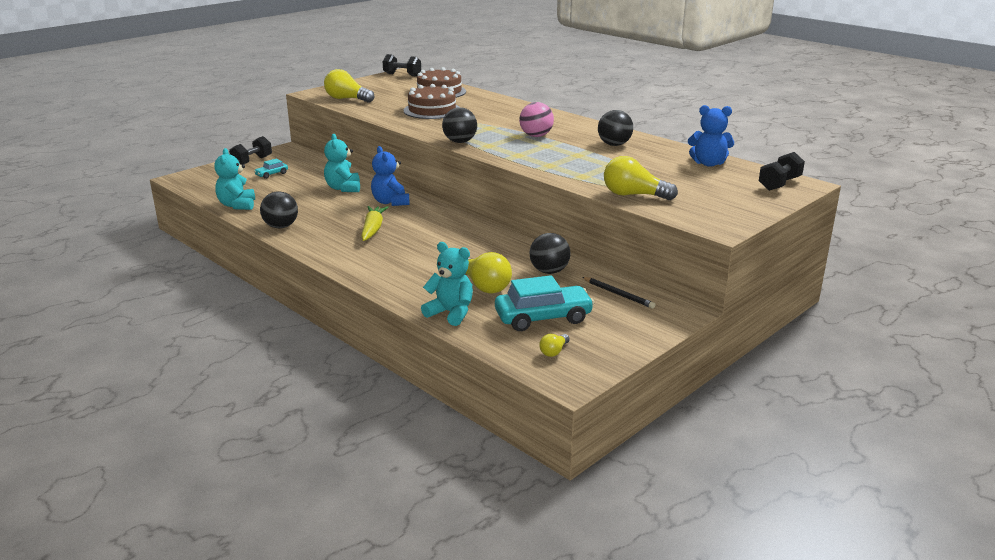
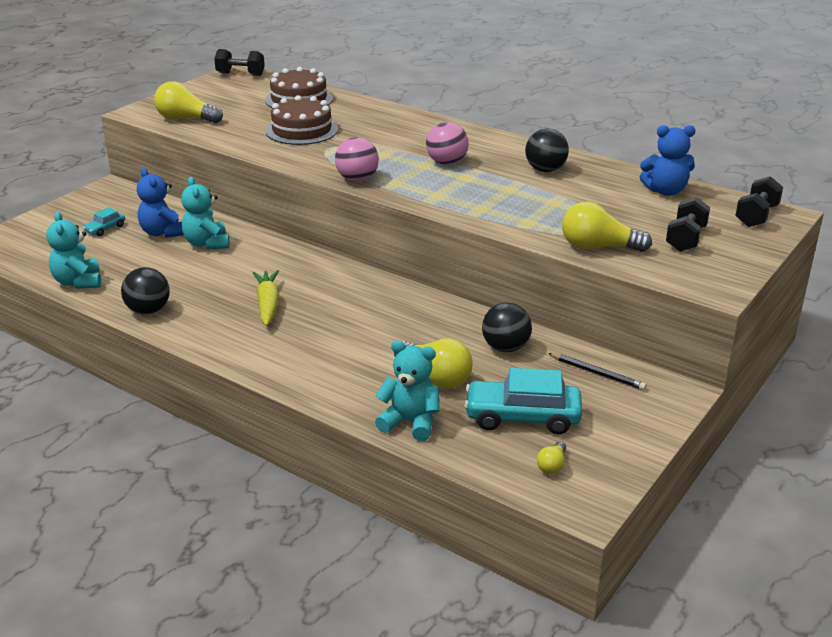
camera: 10 degrees left, 5 degrees up
black dumbbell [229,136,272,165] -> black dumbbell moved to [666,197,710,252]
blue teddy bear [371,146,410,206] -> blue teddy bear moved to [137,168,183,238]
black ball [442,107,477,143] -> pink ball [335,137,379,182]
turquoise car [495,275,594,331] -> turquoise car turned 150 degrees counterclockwise [464,368,582,434]

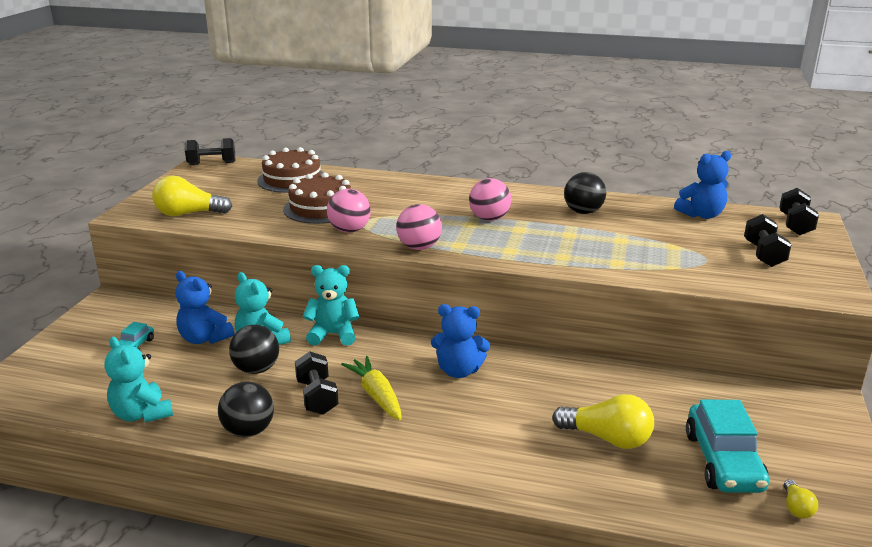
camera: 20 degrees left, 5 degrees down
turquoise teddy bear [375,340,440,441] -> turquoise teddy bear moved to [303,265,360,346]
turquoise car [464,368,582,434] -> turquoise car turned 75 degrees counterclockwise [686,400,769,493]
black ball [482,303,532,352] -> black ball moved to [229,325,279,374]
black pencil [548,353,647,390] -> none
yellow light bulb [562,202,652,252] -> none
none -> black dumbbell [295,351,338,415]
none -> pink ball [327,189,371,233]
none -> blue teddy bear [431,304,490,378]

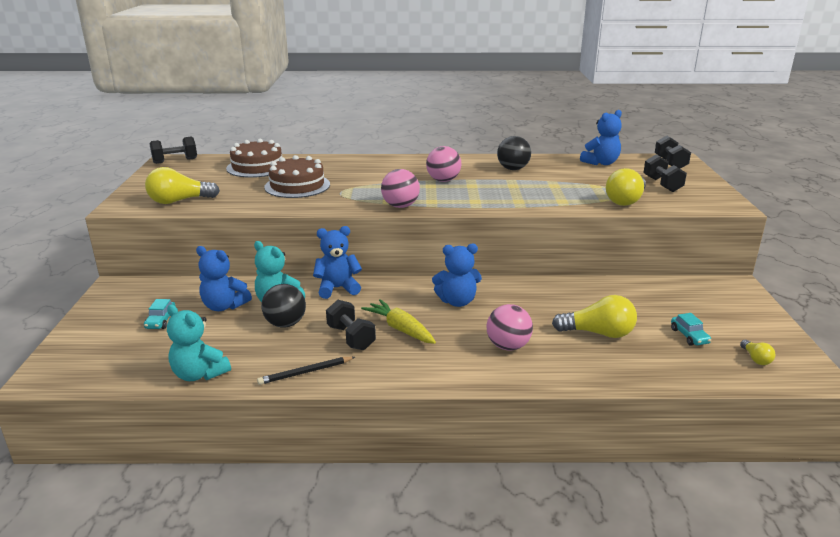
camera: 15 degrees left, 0 degrees up
black ball [218,382,274,437] -> black pencil [257,357,355,385]
turquoise teddy bear [303,265,360,346] -> blue teddy bear [313,226,362,299]
pink ball [327,189,371,233] -> pink ball moved to [487,304,533,351]
turquoise car [686,400,769,493] -> turquoise car [671,313,711,346], size x0.48
none -> yellow light bulb [606,168,646,206]

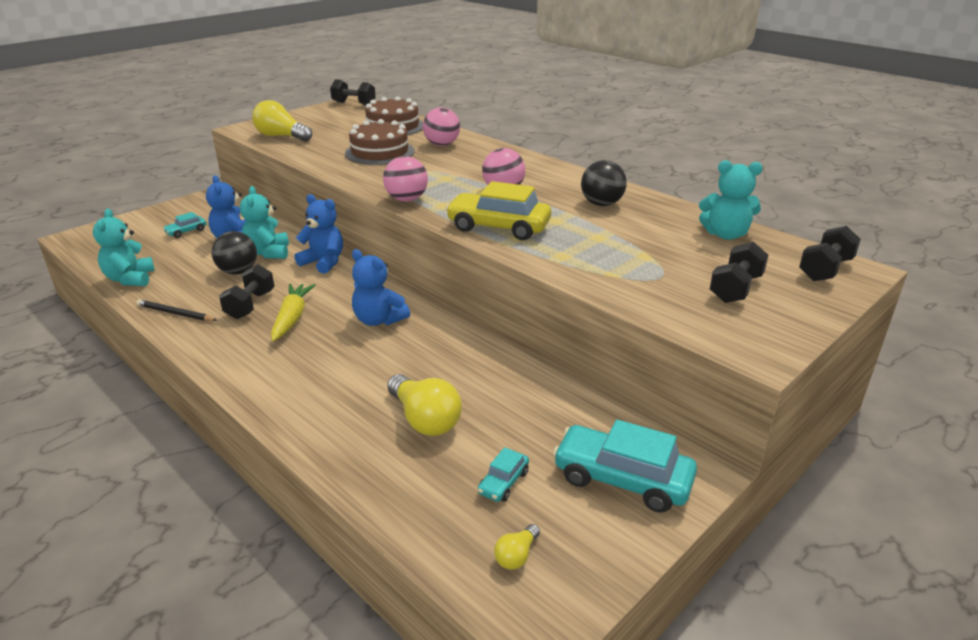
camera: 45 degrees right, 5 degrees up
pink ball [487,304,533,351] -> pink ball moved to [423,107,460,146]
blue teddy bear [580,110,622,165] -> turquoise teddy bear [699,160,763,240]
yellow light bulb [606,168,646,206] -> none
none -> yellow car [445,181,551,240]
none -> turquoise car [553,419,697,513]

